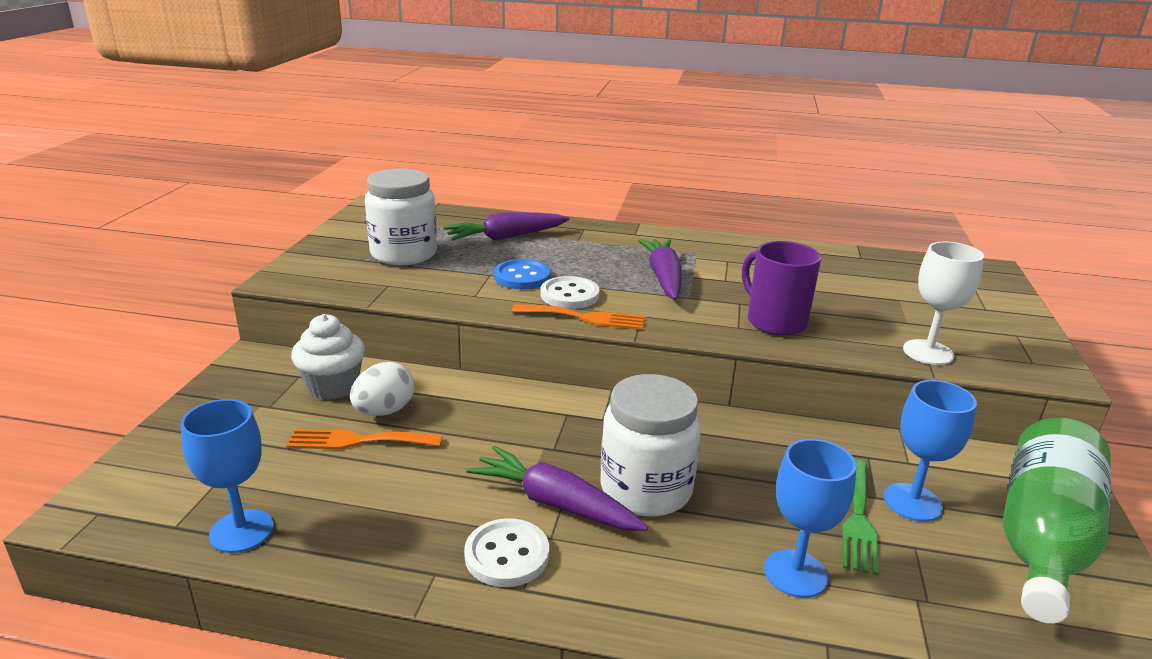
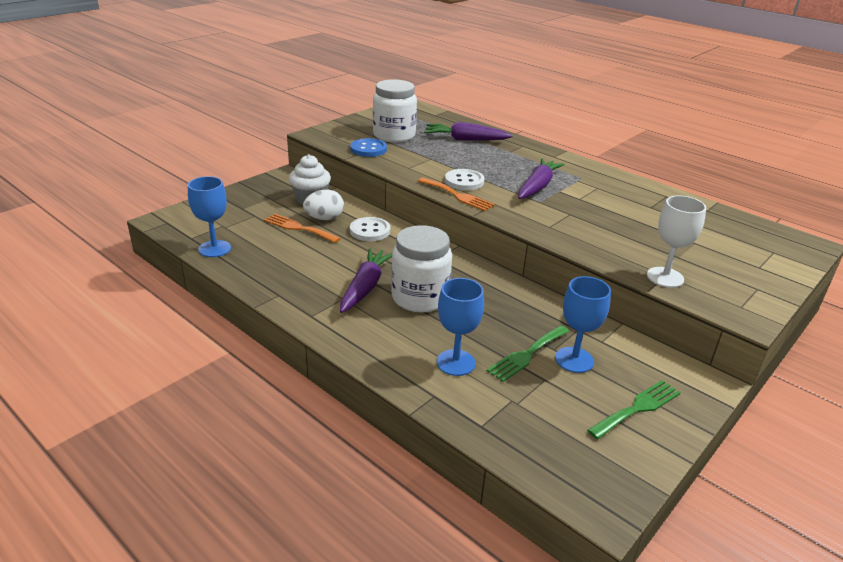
camera: 30 degrees right, 5 degrees up
white button [464,518,549,587] -> white button moved to [350,217,390,241]
purple carrot [466,446,648,531] -> purple carrot turned 45 degrees clockwise [340,248,392,313]
blue button [494,259,551,289] -> blue button moved to [351,138,387,157]
purple mug [742,241,821,336] -> none
green bottle [1003,418,1111,624] -> green fork [587,380,681,439]

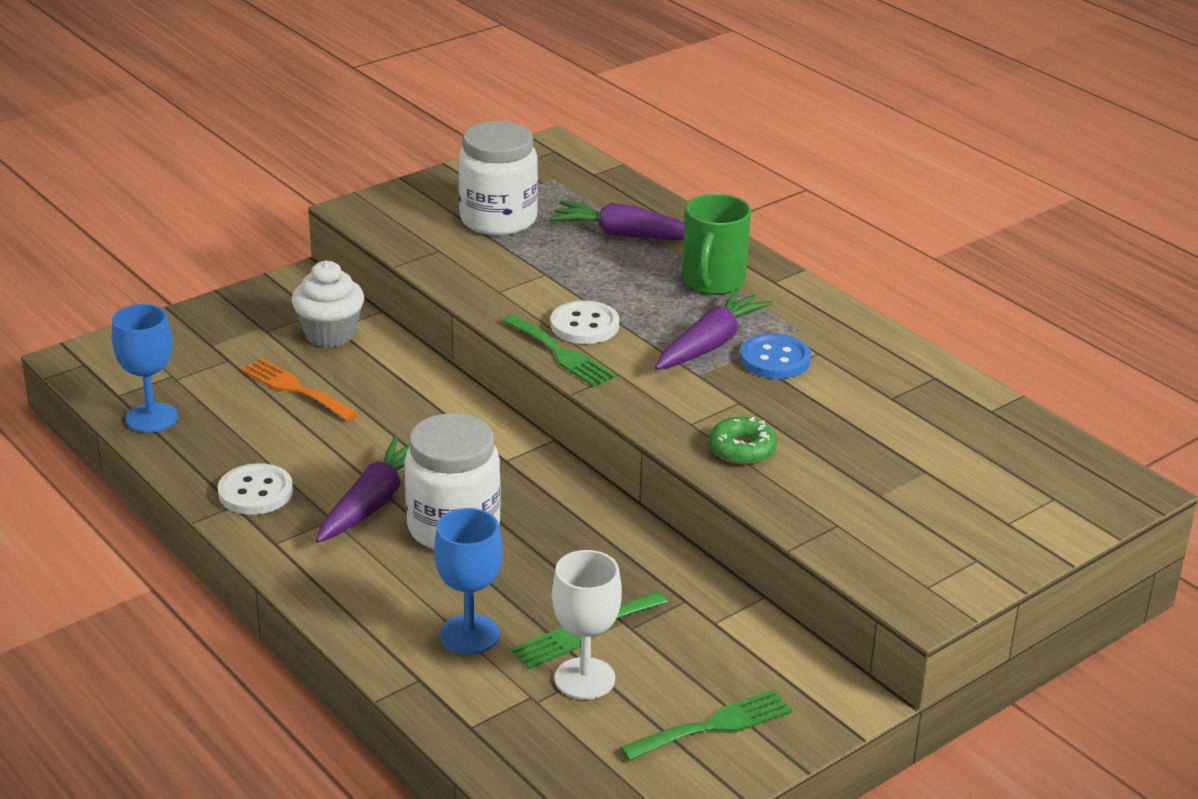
camera: 10 degrees right, 0 degrees up
white egg [303,190,344,220] -> none
white button [350,217,390,241] -> white button moved to [218,463,293,515]
blue button [351,138,387,157] -> blue button moved to [740,333,811,379]
orange fork [418,177,495,211] -> green fork [502,314,616,387]
blue goblet [555,276,611,373] -> none
white goblet [647,195,706,288] -> white goblet moved to [552,550,622,700]
none -> green mug [682,193,751,295]
none -> green donut [709,417,777,465]

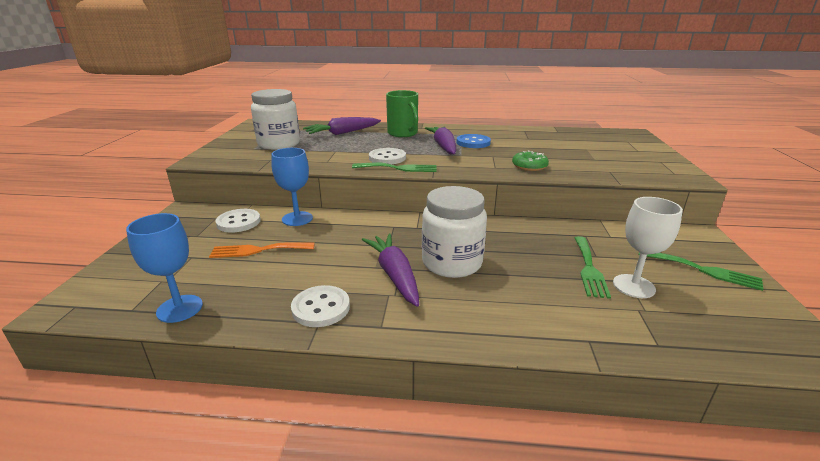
camera: 45 degrees left, 5 degrees down
white cupcake [292,261,364,347] -> white button [215,209,261,232]
blue goblet [434,508,502,654] -> blue goblet moved to [271,148,313,226]
green fork [620,689,792,761] -> green fork turned 105 degrees clockwise [639,252,764,291]

